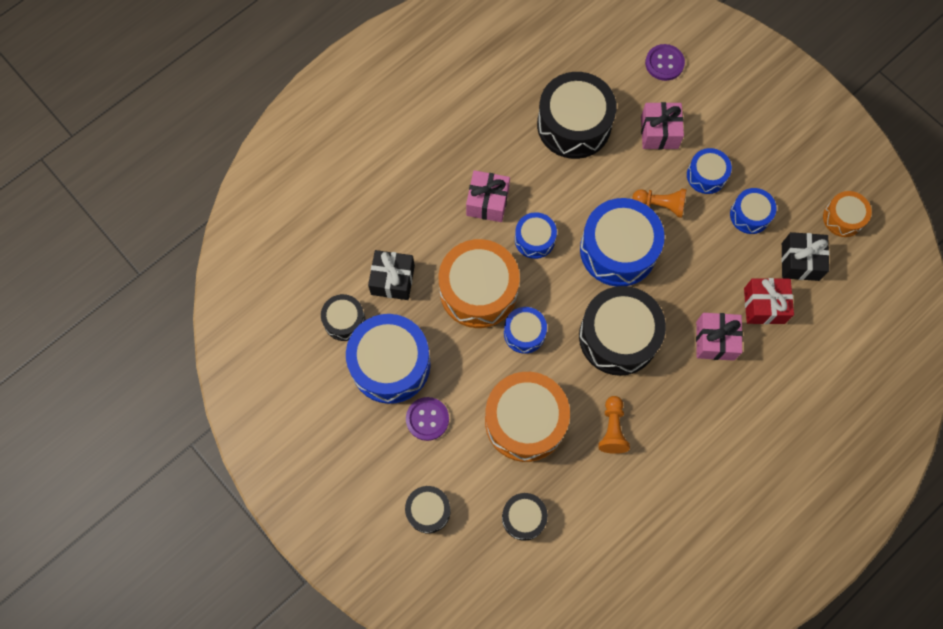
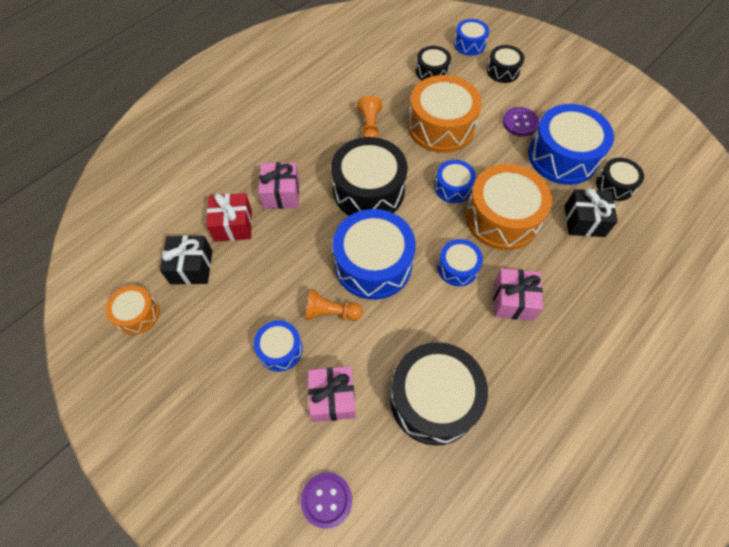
camera: 175 degrees right, 10 degrees down
blue drum [730,188,777,234] -> blue drum moved to [454,19,489,56]

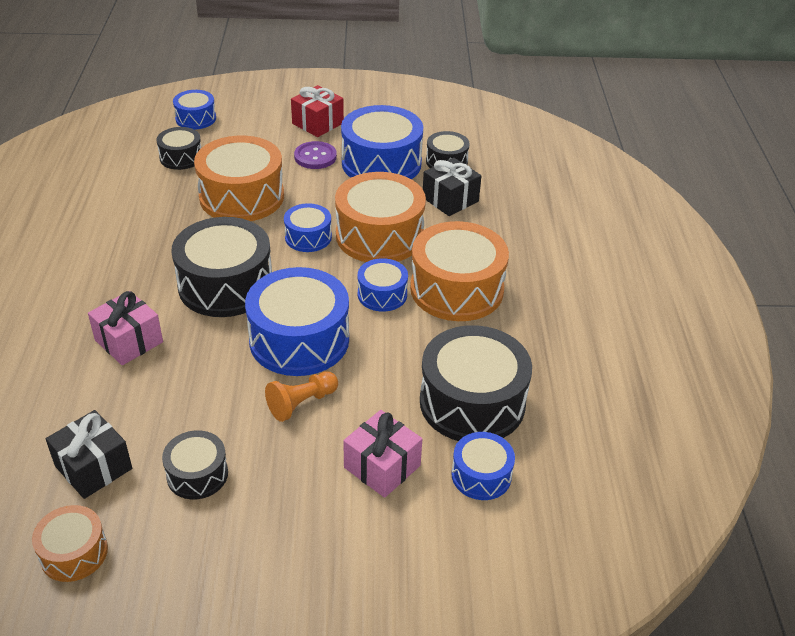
camera: 45 degrees left, 20 degrees down
red gift [207,193,252,242] -> red gift moved to [291,85,344,137]
blue drum [254,320,303,372] -> blue drum moved to [451,432,515,500]
purple button [301,472,352,529] -> none
orange pawn [357,96,382,138] -> none
black drum [487,45,524,83] -> black drum moved to [162,430,228,500]
pink gift [494,268,543,321] -> orange drum [410,221,509,321]

